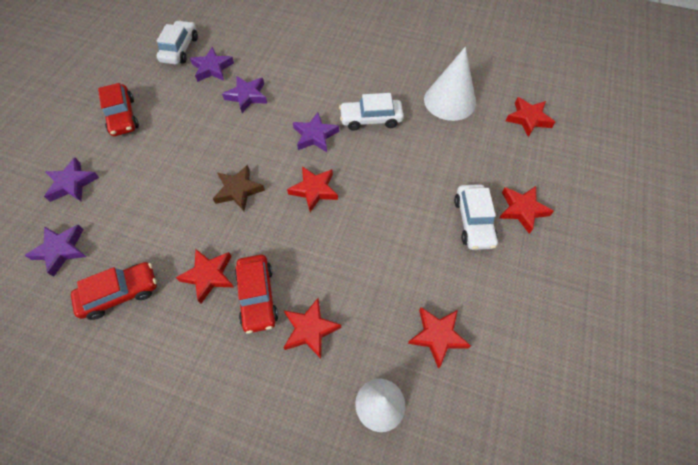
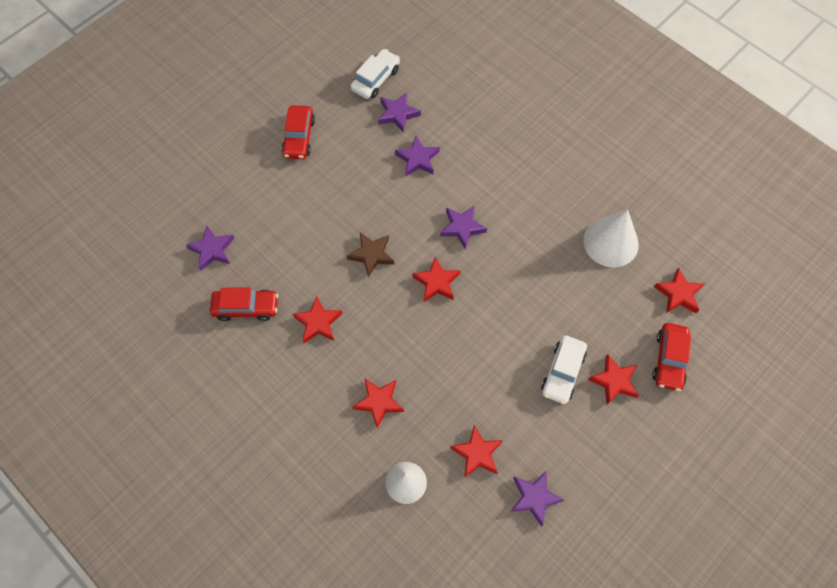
camera: 25 degrees right, 5 degrees up
purple star [44,158,100,202] -> purple star moved to [511,470,564,527]
red car [235,255,278,334] -> red car moved to [652,323,691,391]
white car [339,93,404,131] -> none

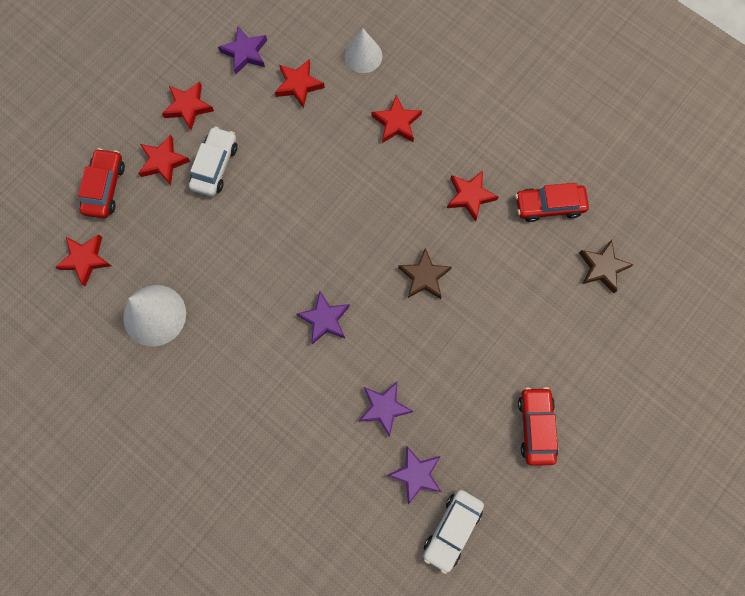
camera: 175 degrees right, 10 degrees up
purple star [186,226,235,271] -> brown star [579,240,633,293]
red star [412,257,461,302] -> red star moved to [162,81,214,130]

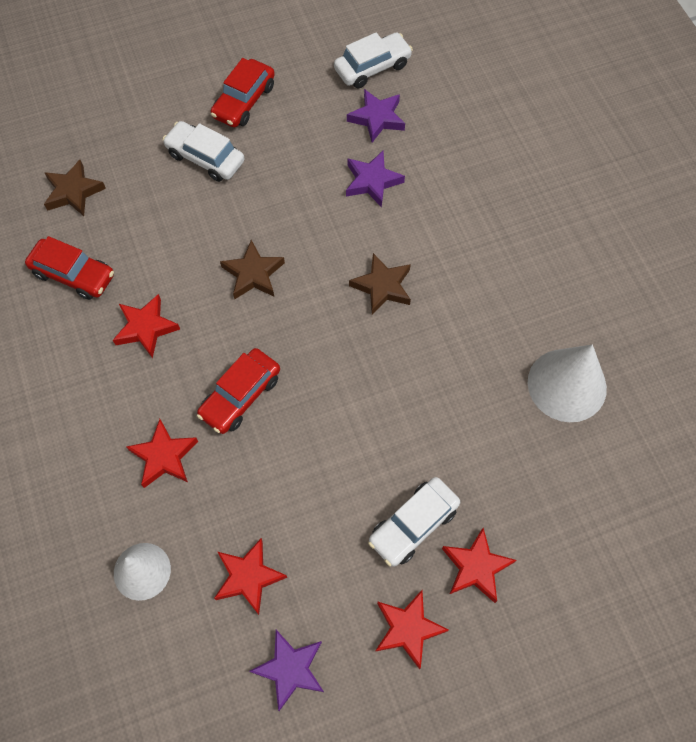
camera: 150 degrees left, 10 degrees down
red star [55,234,111,286] -> none
red car [78,148,125,218] -> red car moved to [197,348,280,434]
purple star [296,291,350,344] -> brown star [349,253,411,315]
none -> white car [162,121,244,182]

